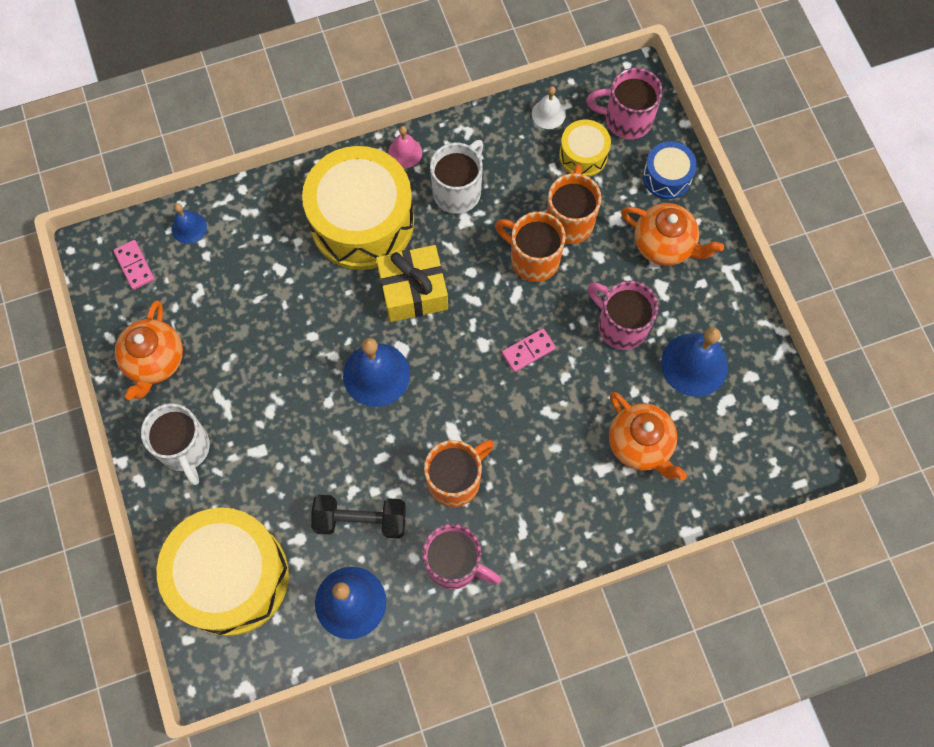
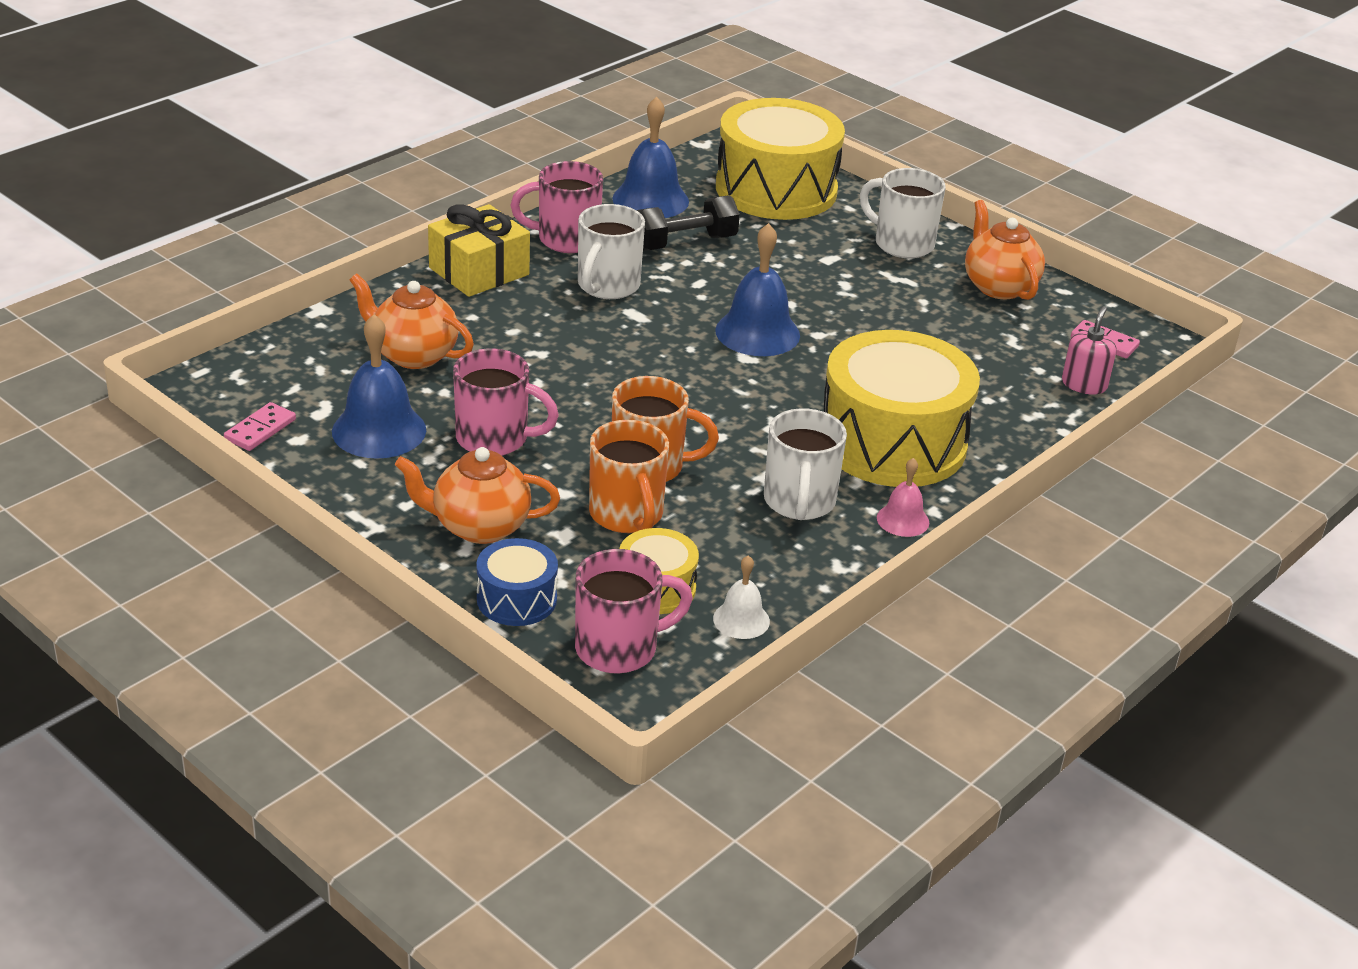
camera: 150 degrees right, 35 degrees down
blue bell [172,203,207,244] -> pink soap dispenser [1062,306,1117,394]
yellow gift [376,245,448,322] -> yellow gift moved to [428,204,530,297]
orange mug [424,440,494,507] -> white mug [578,204,645,299]
pink domino [502,329,556,372] -> pink domino moved to [224,402,296,451]

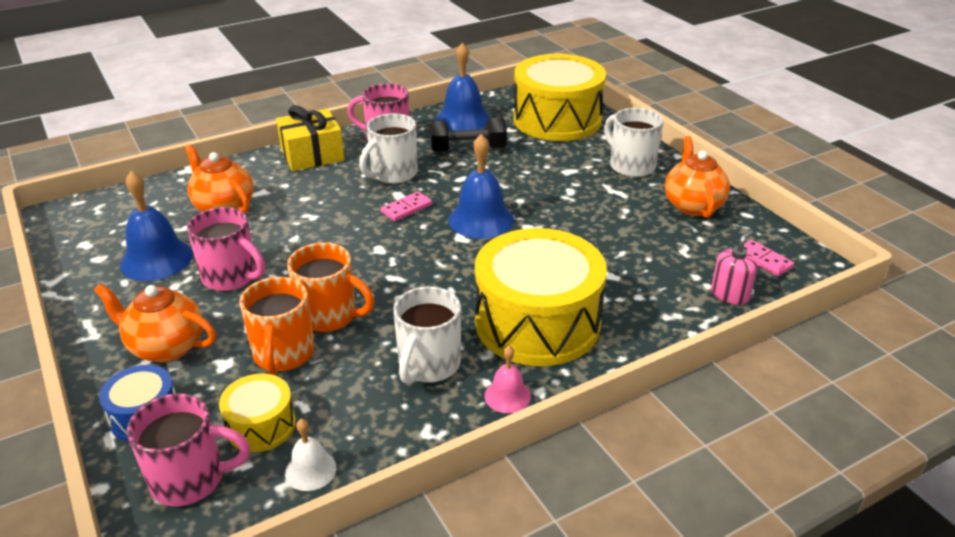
camera: 20 degrees right, 0 degrees up
pink domino [224,402,296,451] -> pink domino moved to [381,192,432,221]

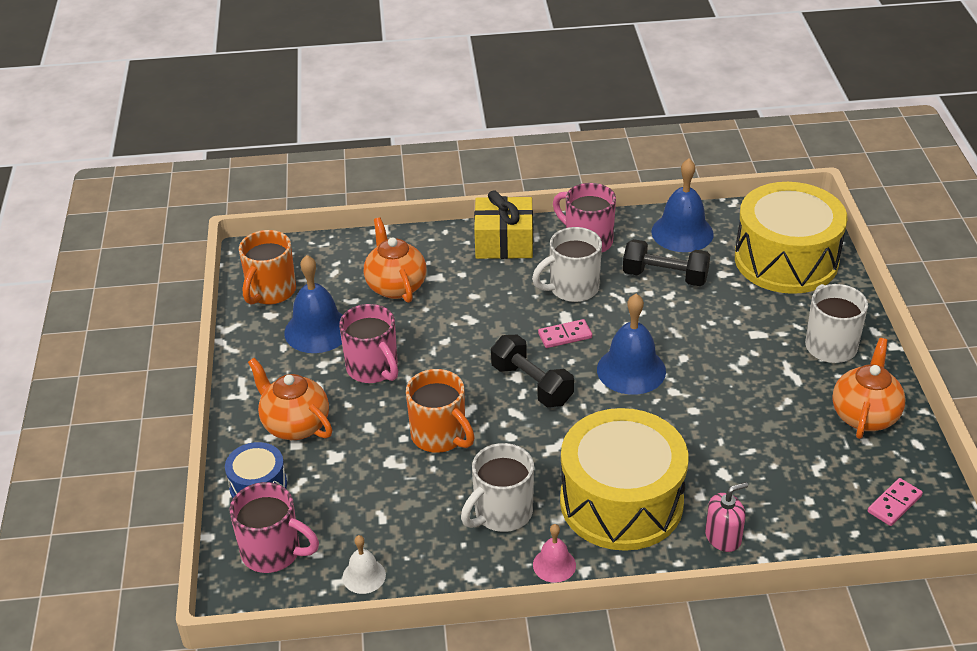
camera: 25 degrees right, 5 degrees up
yellow drum [219,373,296,452] -> none
orange mug [239,277,314,375] -> orange mug moved to [239,230,296,305]
pink soap dispenser [711,230,757,305] -> pink soap dispenser moved to [705,482,748,552]
pink domino [744,240,794,276] -> pink domino turned 60 degrees clockwise [868,478,923,526]
none -> black dumbbell [491,335,574,407]

